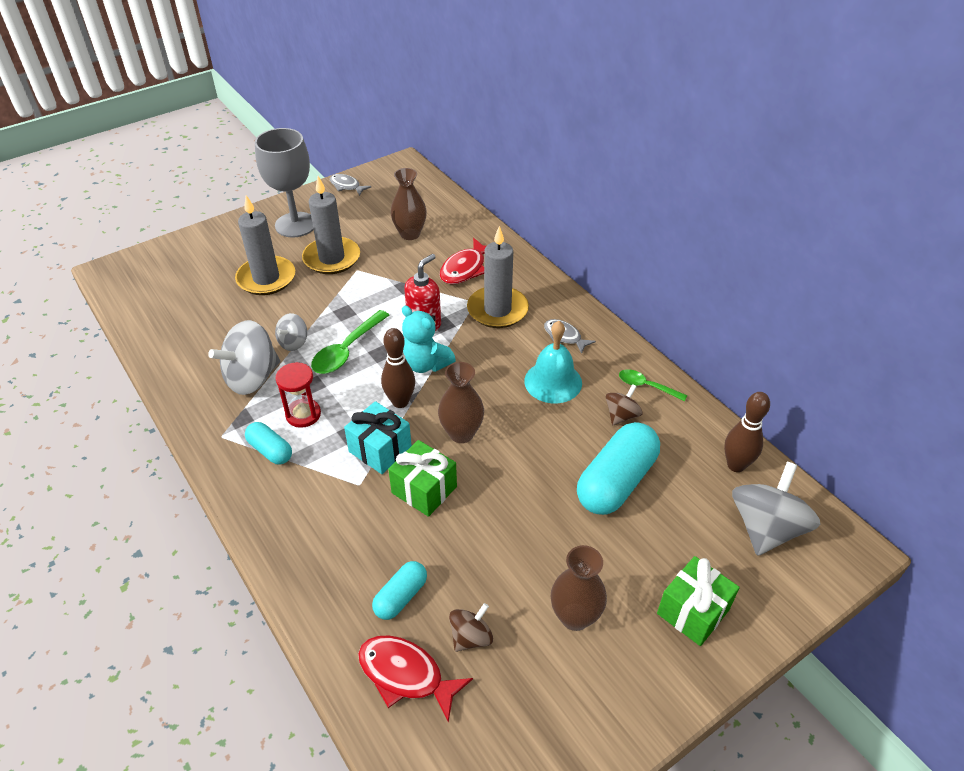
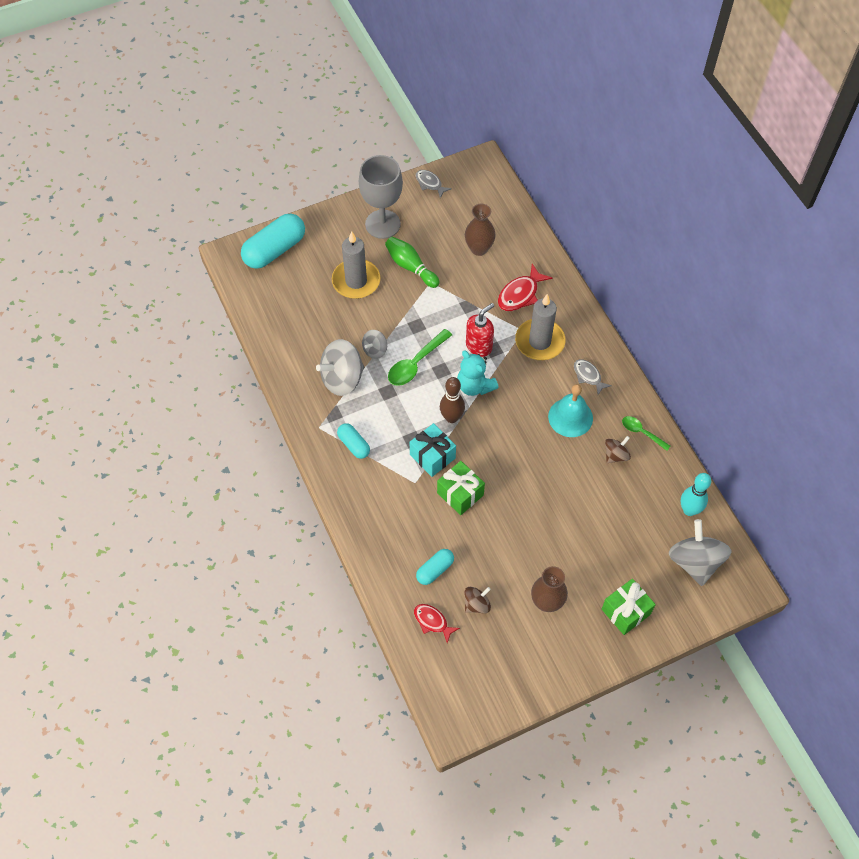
camera: 10 degrees right, 15 degrees up
red hourglass [276,362,321,428] -> none
grey candle [302,176,360,274] -> green bowling pin [385,237,440,288]
red fish [358,635,473,723] -> red fish [414,604,460,643], size x0.66
brown vase [438,362,484,443] -> none
turquoise capsule [577,422,660,515] -> turquoise capsule moved to [241,214,305,269]
brown bowling pin [724,392,770,472] -> turquoise bowling pin [681,473,711,516]
grey spinning top [732,462,821,556] -> grey spinning top turned 45 degrees counterclockwise [669,519,731,586]

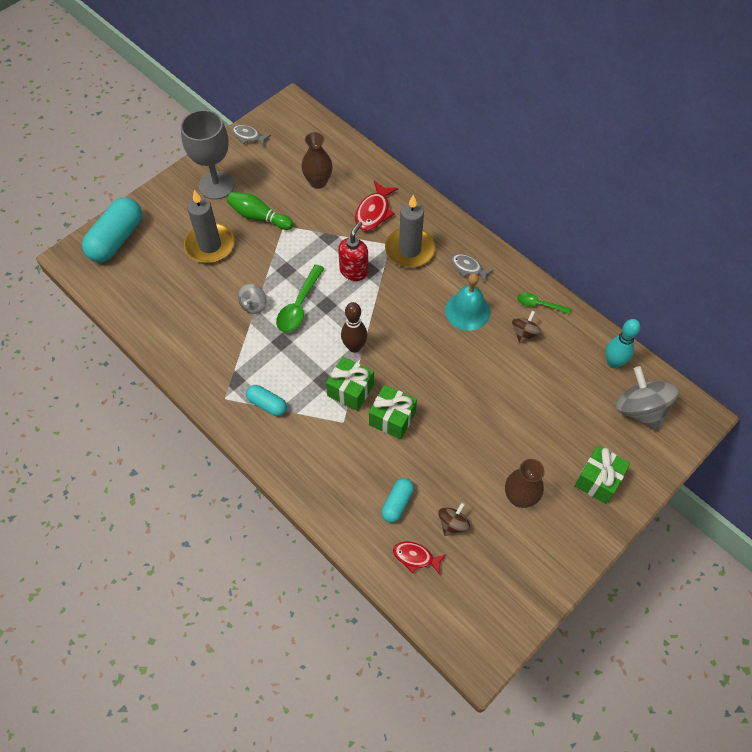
camera: 20 degrees left, 0 degrees up
grey spinning top [316,339,364,396] -> none
turquoise gift [409,423,456,477] -> green gift [326,357,374,411]
turquoise teddy bear [457,350,499,396] -> none

